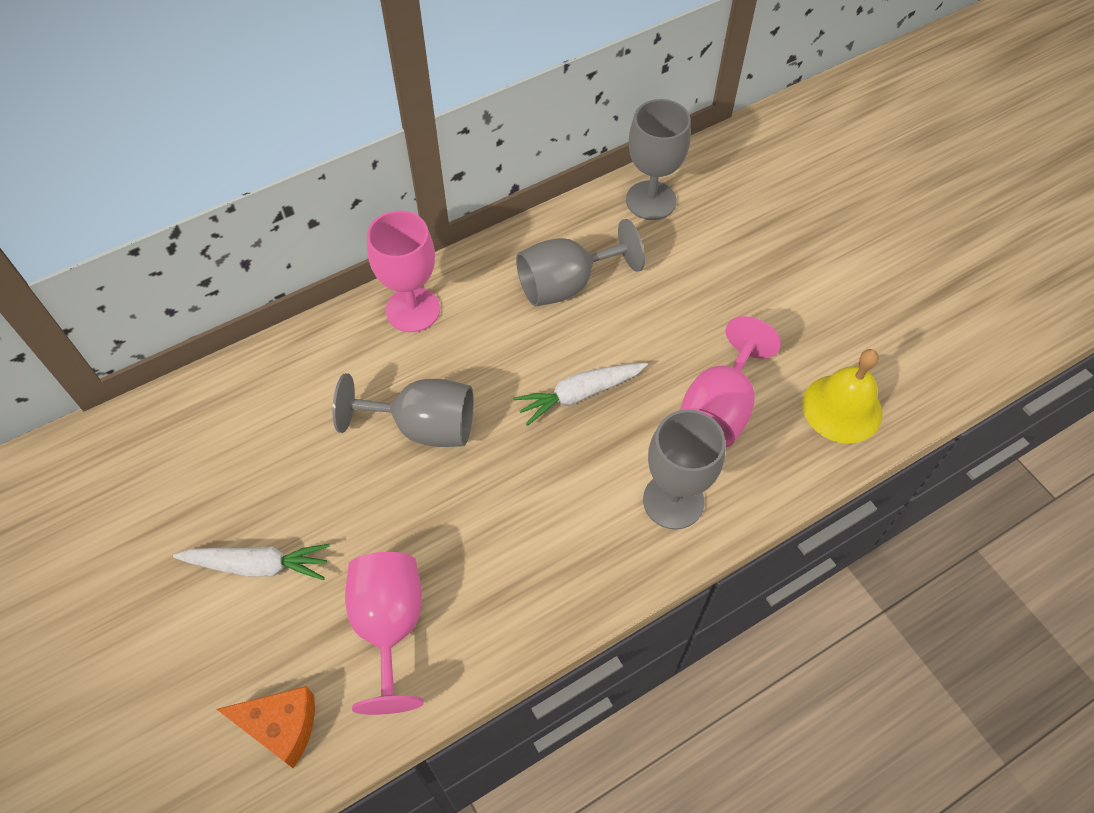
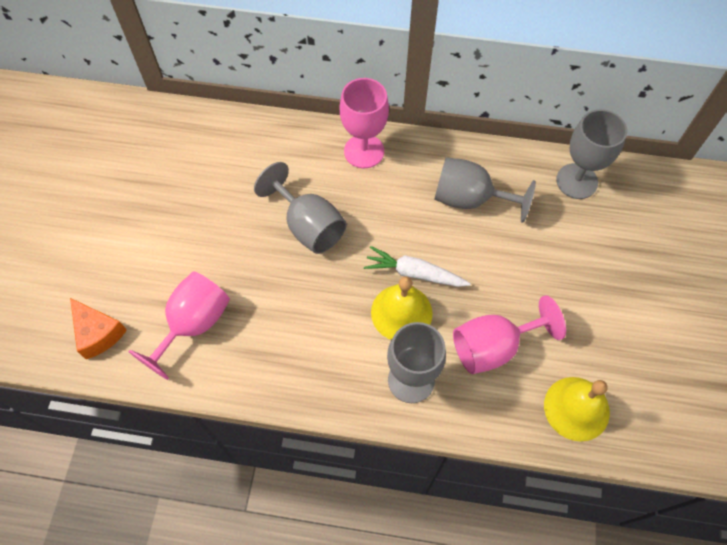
camera: 40 degrees right, 5 degrees up
white carrot [173,544,330,580] -> none
none -> yellow bell [371,276,433,340]

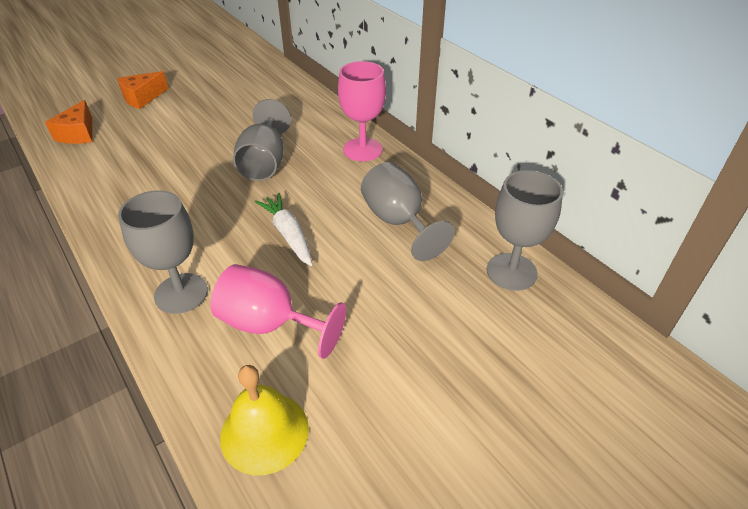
camera: 45 degrees right, 20 degrees down
pink goblet [128,271,230,380] -> none
yellow bell [371,276,433,340] -> none
none -> orange cheese [117,71,168,109]

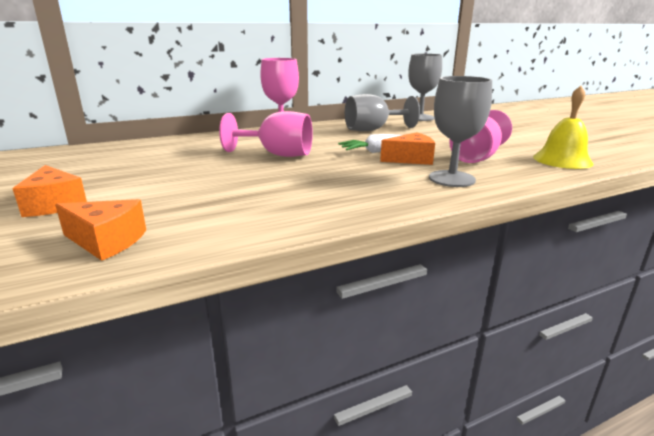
camera: 80 degrees left, 20 degrees down
grey goblet [233,99,292,181] -> pink goblet [219,111,313,157]
none -> orange cheese [380,132,435,165]

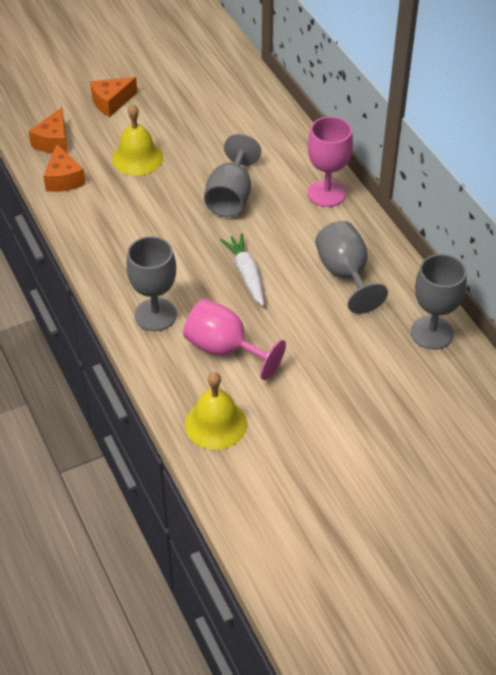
camera: 90 degrees right, 25 degrees up
pink goblet [219,111,313,157] -> grey goblet [204,134,261,217]
orange cheese [380,132,435,165] -> orange cheese moved to [43,144,86,192]
none -> yellow bell [112,104,163,176]

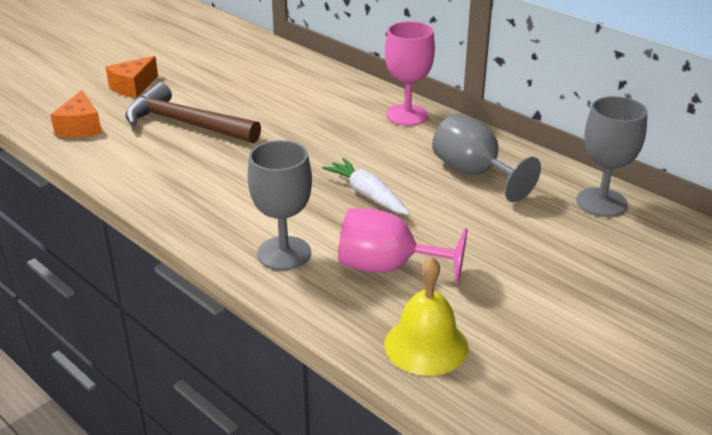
camera: 20 degrees left, 15 degrees down
orange cheese [43,144,86,192] -> none
yellow bell [112,104,163,176] -> brown hammer [125,82,261,143]
grey goblet [204,134,261,217] -> none

